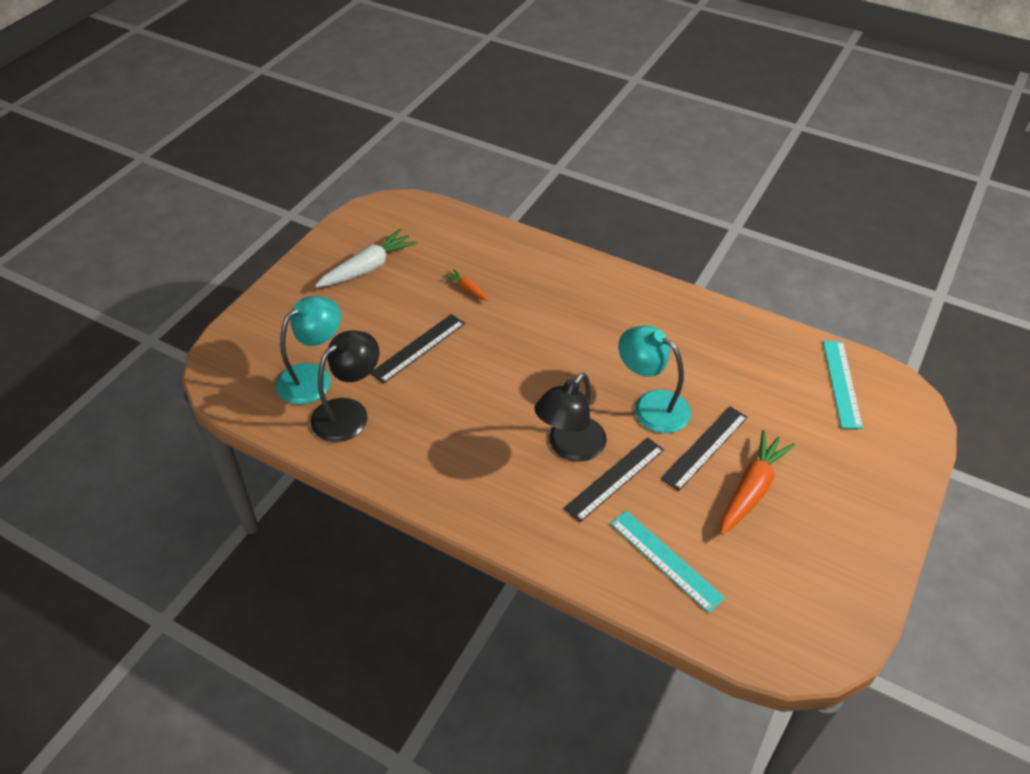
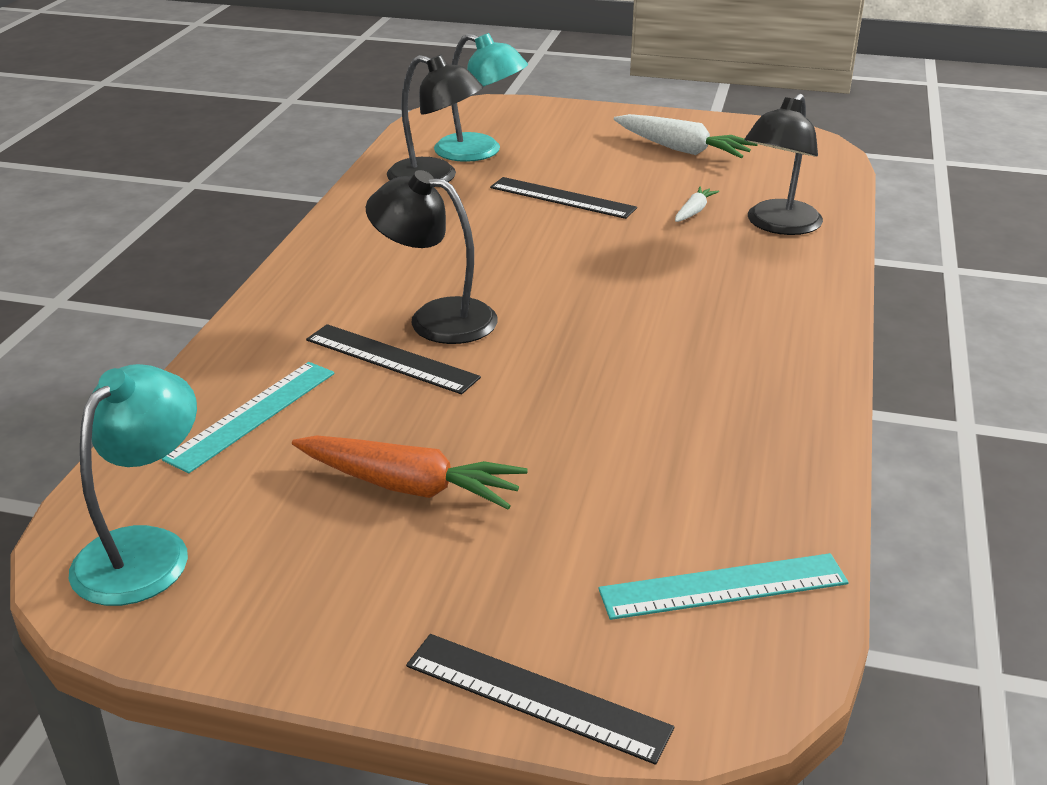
camera: 75 degrees right, 15 degrees down
orange carrot [444,269,489,301] -> white carrot [675,187,719,222]
turquoise lamp [618,325,691,433] -> turquoise lamp moved to [69,364,197,606]
black ruler [661,406,748,491] -> black ruler moved to [406,634,674,765]
none -> black lamp [744,94,823,235]

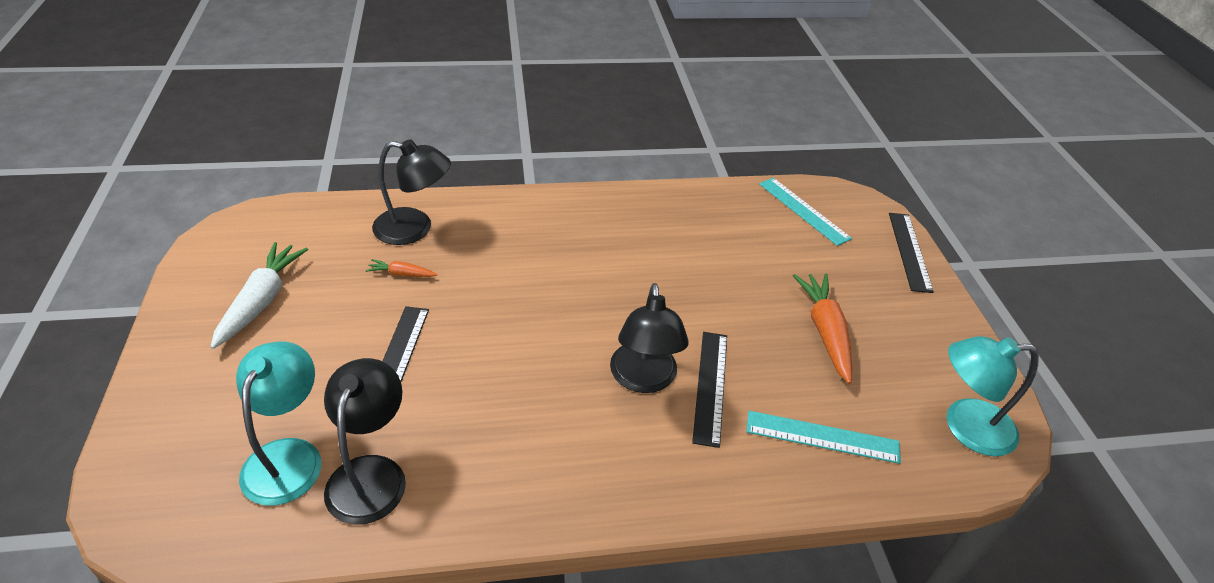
camera: 115 degrees left, 10 degrees up
white carrot [675,187,719,222] -> orange carrot [366,259,438,277]

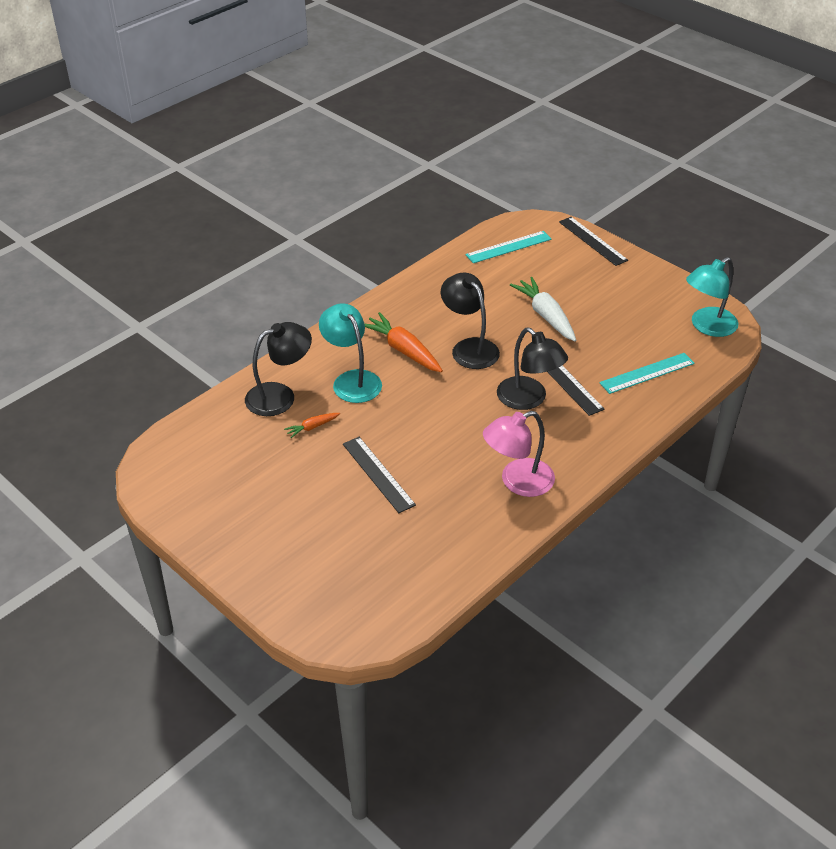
camera: 35 degrees left, 0 degrees up
white carrot [210,242,308,349] -> white carrot moved to [510,277,576,341]
turquoise lamp [236,341,322,506] -> turquoise lamp moved to [319,303,382,403]
black lamp [324,358,406,525] -> black lamp moved to [441,273,500,369]
turquoise ruler [759,178,852,246] -> turquoise ruler turned 45 degrees counterclockwise [466,231,551,263]
orange carrot [793,274,852,384] -> orange carrot moved to [365,312,443,372]
none -> pink lamp [483,411,555,497]

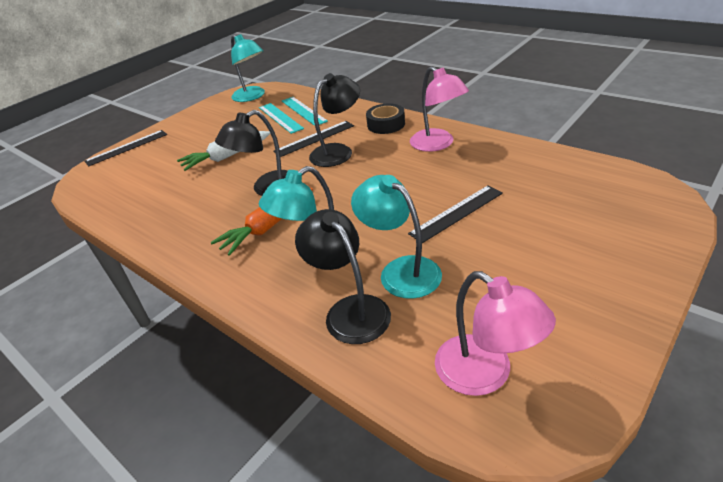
camera: 90 degrees left, 5 degrees down
orange carrot [284,413,340,438] -> turquoise lamp [351,175,442,299]
turquoise ruler [466,231,551,263] -> turquoise ruler moved to [259,103,304,134]
none -> black tape [366,103,405,134]
none -> pink lamp [435,271,556,396]

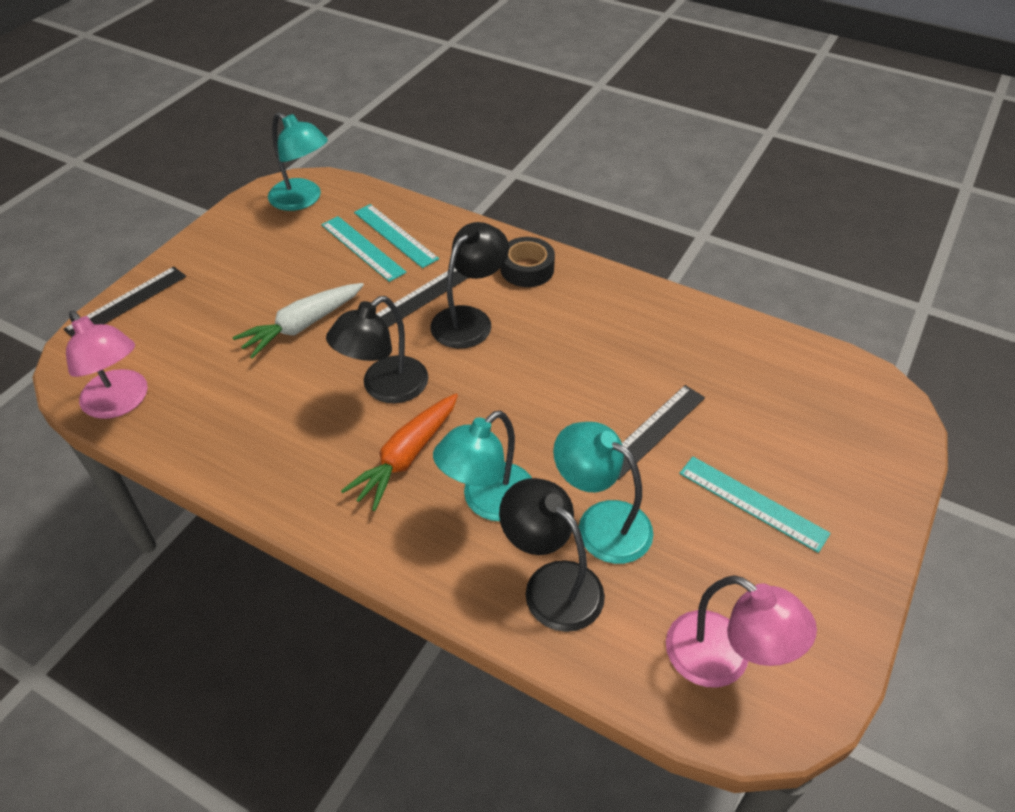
camera: 15 degrees left, 10 degrees up
pink lamp [410,66,469,152] -> pink lamp moved to [66,311,148,419]
none -> turquoise ruler [679,457,831,553]

